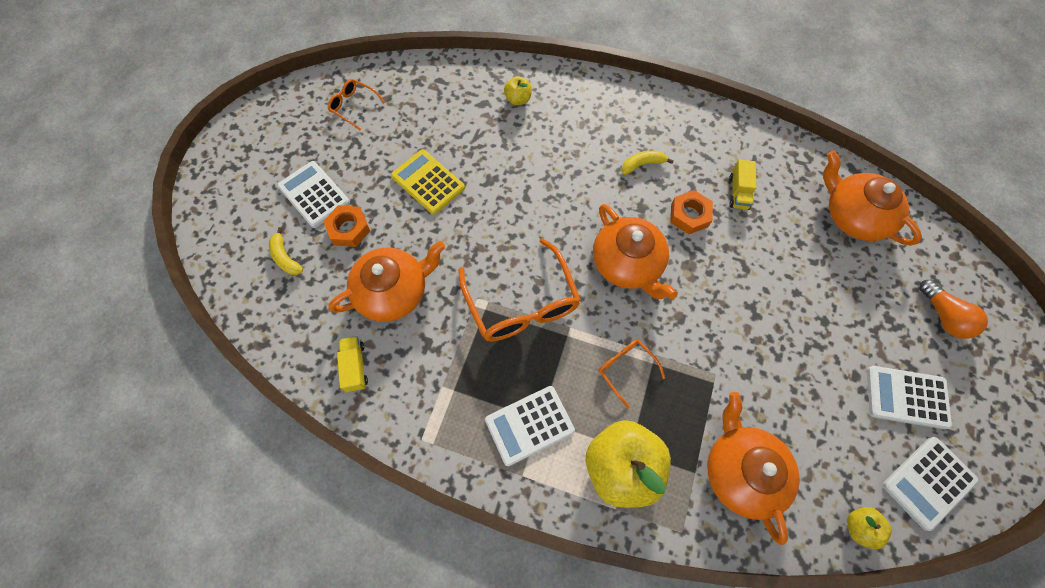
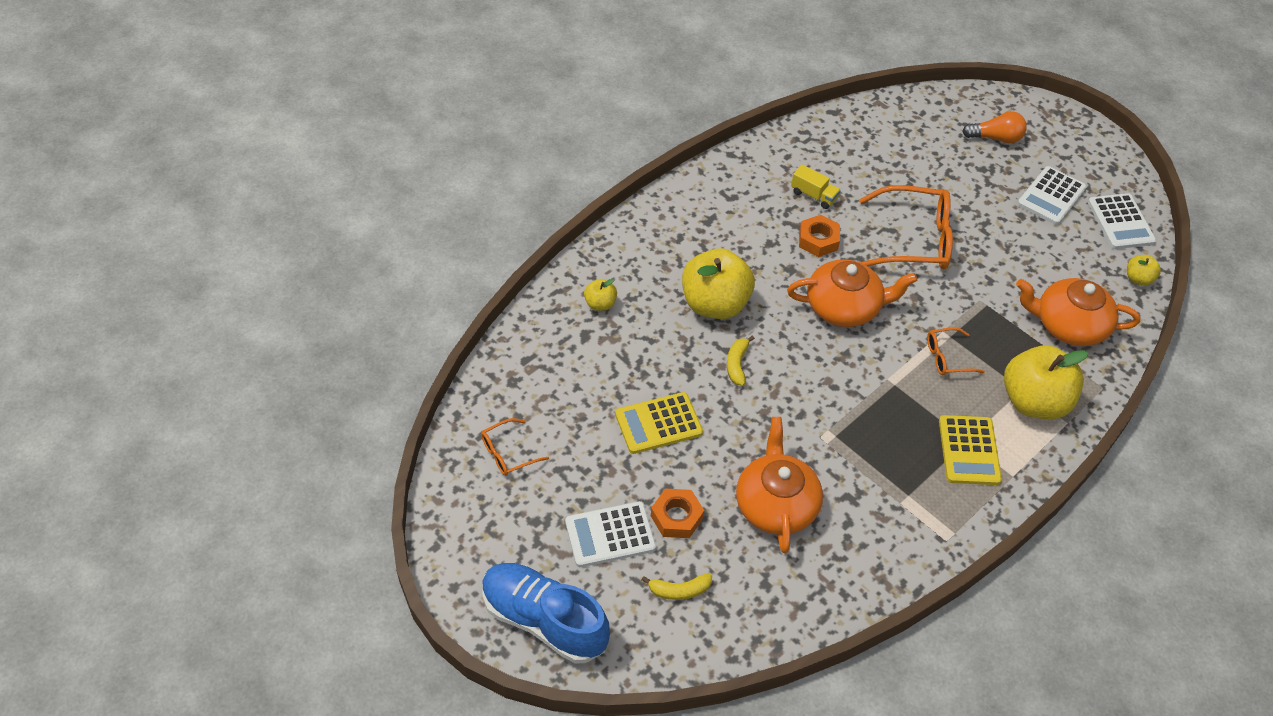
camera: 65 degrees left, 15 degrees down
yellow truck [337,336,368,392] -> none
orange glasses [459,238,581,342] -> orange glasses moved to [859,185,953,270]
white calculator [485,386,575,466] -> yellow calculator [939,415,1002,485]
yellow banana [621,151,674,175] -> yellow banana moved to [727,335,755,386]
orange teapot [823,151,922,246] -> none
none -> blue shoe [482,563,610,664]
none -> yellow apple [682,248,755,319]

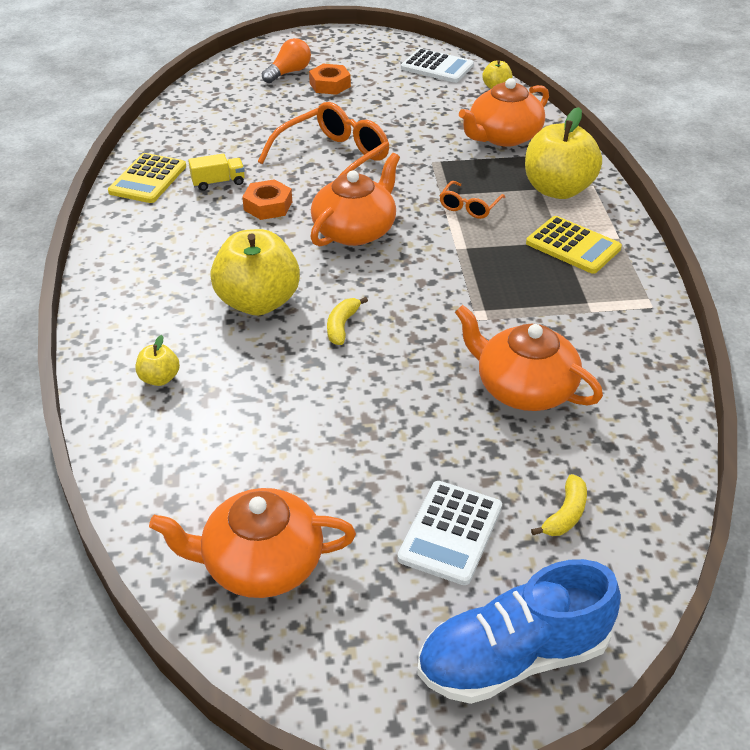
camera: 50 degrees left, 10 degrees down
orange glasses [481,418,549,476] -> orange teapot [149,488,356,598]
yellow calculator [615,392,703,454] -> yellow calculator moved to [108,153,186,203]
orange nut [651,489,704,538] -> orange nut moved to [309,64,351,95]
yellow banana [727,335,755,386] -> yellow banana turned 60 degrees clockwise [327,297,368,345]
white calculator [1017,166,1087,225] -> none

